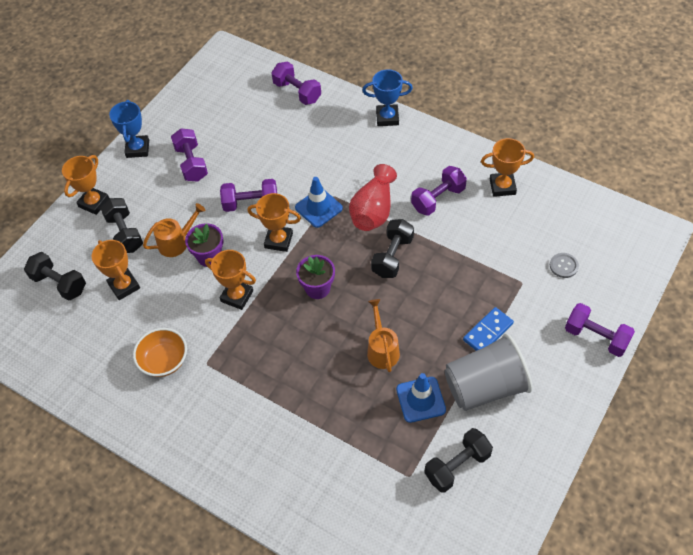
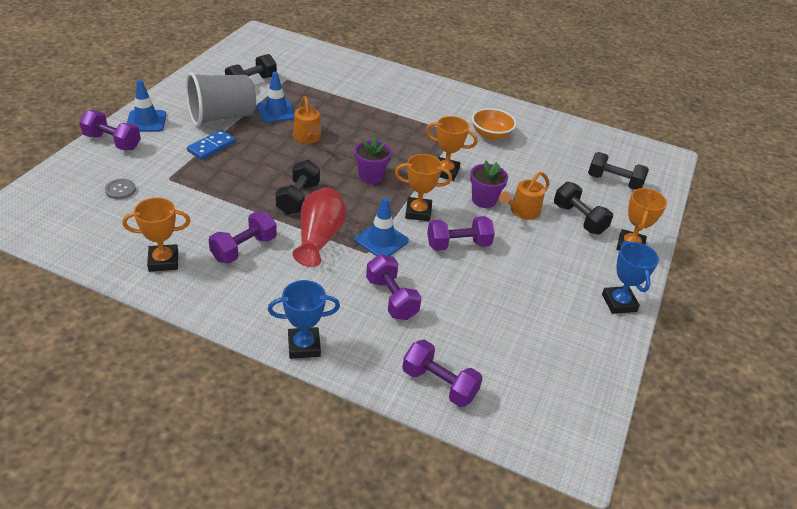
camera: 165 degrees right, 15 degrees down
orange trophy [92,240,140,300] -> none
purple dumbbell [171,128,208,182] -> purple dumbbell moved to [366,254,422,320]
none -> blue traffic cone [127,80,166,132]

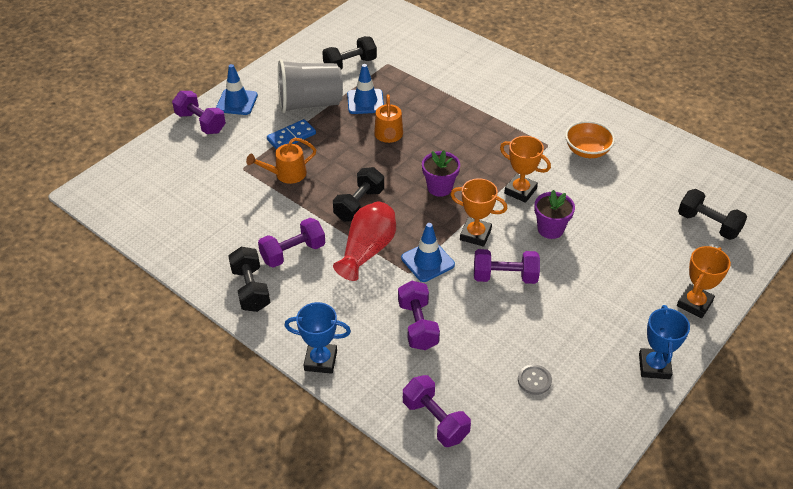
camera: 20 degrees right, 5 degrees up
grey button [105,179,136,199] -> grey button moved to [518,364,552,395]
orange trophy [122,197,191,272] -> none
orange watering can [499,172,550,220] -> orange watering can moved to [246,138,316,184]
black dumbbell [554,181,613,235] -> black dumbbell moved to [228,247,270,312]

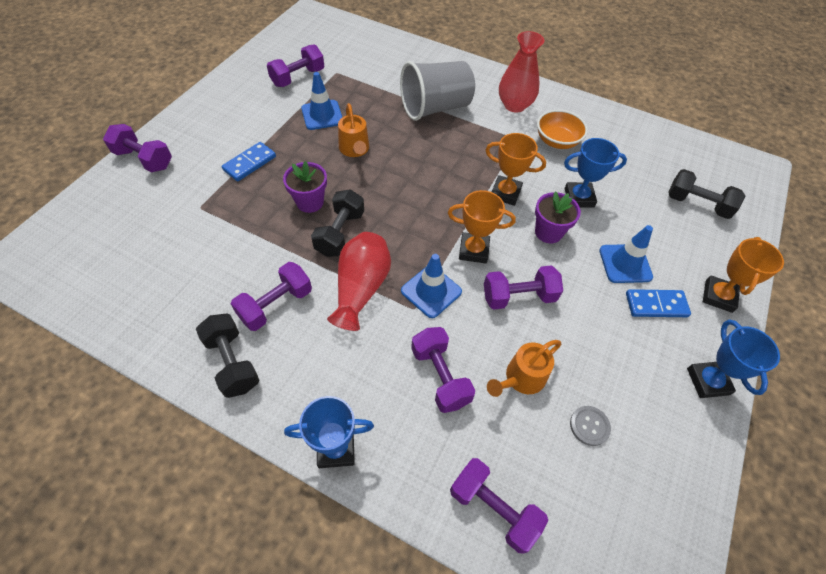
camera: 15 degrees left, 10 degrees up
blue traffic cone [216,64,258,115] -> blue traffic cone moved to [599,225,653,283]
orange watering can [246,138,316,184] -> orange watering can moved to [487,340,561,397]
grey cup [278,59,343,113] -> grey cup moved to [400,61,475,121]
black dumbbell [322,36,377,70] -> purple dumbbell [267,44,324,87]
purple flower pot [422,150,460,197] -> purple flower pot moved to [283,161,327,213]
none -> red vase [499,31,544,113]
none -> blue trophy [564,138,627,208]
none -> blue domino [626,289,691,317]

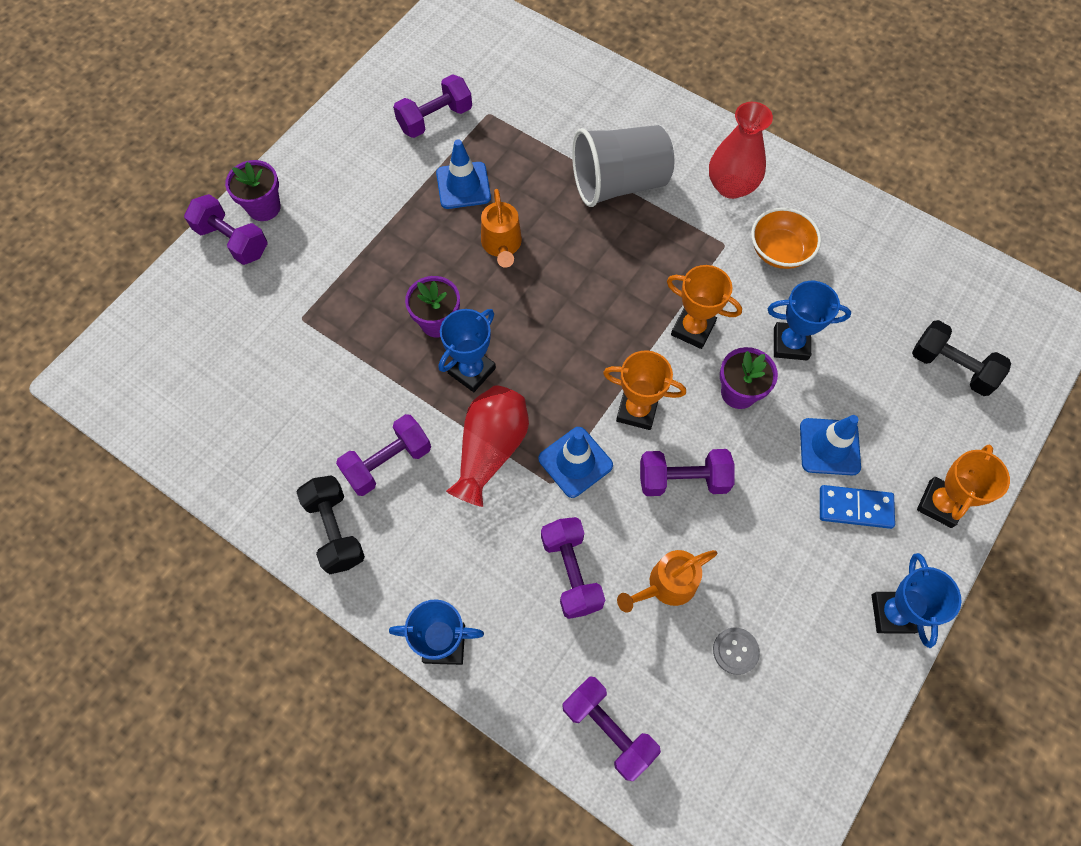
camera: 10 degrees right, 10 degrees up
blue domino [222,142,276,182] -> none
black dumbbell [311,189,364,257] -> blue trophy [439,309,496,392]
none -> purple flower pot [225,160,281,221]

